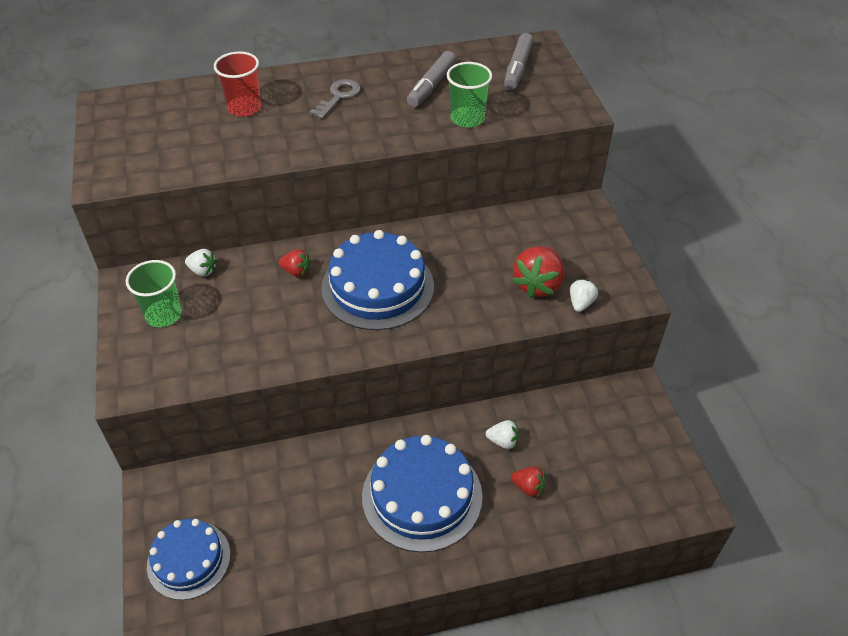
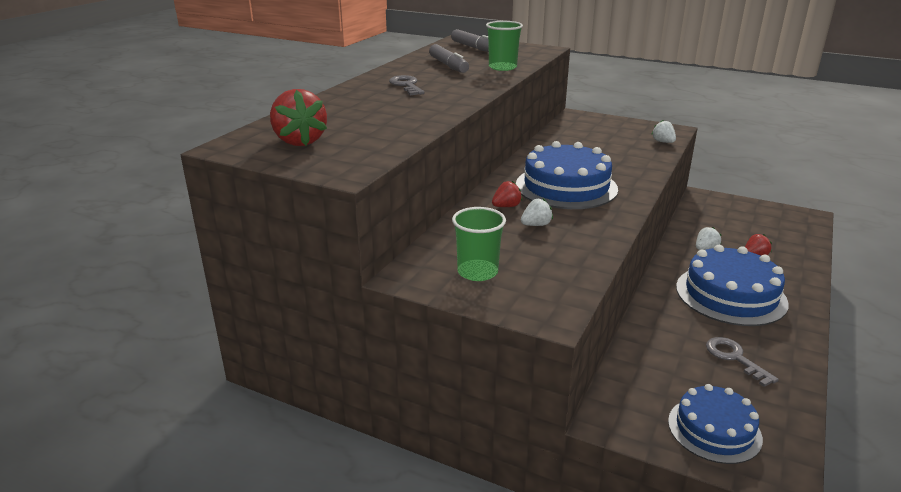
camera: 50 degrees left, 20 degrees down
white strawberry [185,249,217,276] -> white strawberry moved to [521,199,553,226]
red cup [214,51,261,116] -> none
red strawberry [512,246,565,298] -> red strawberry moved to [270,89,327,146]
none -> grey key [706,337,779,387]

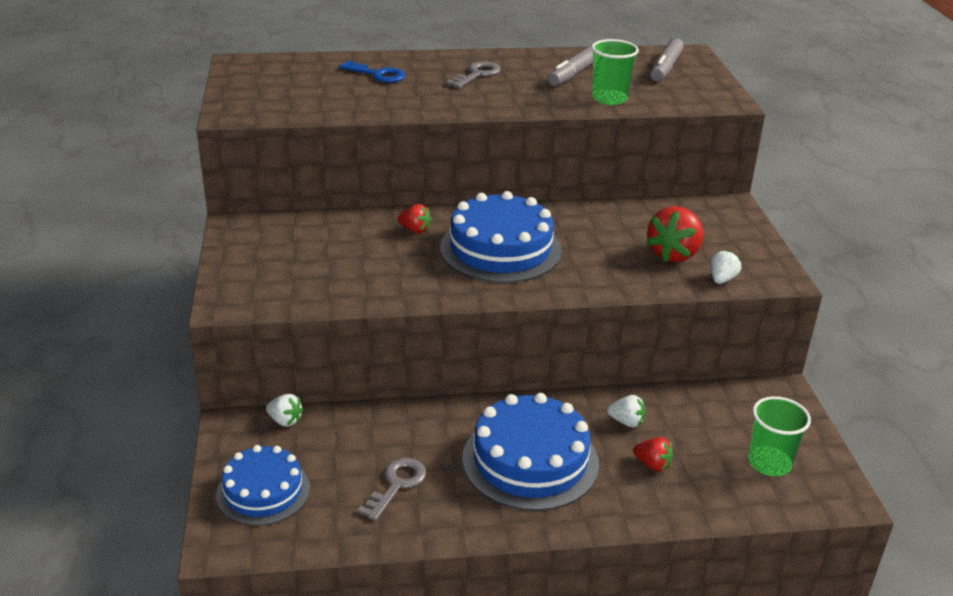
camera: 55 degrees right, 5 degrees up
red strawberry [270,89,327,146] -> red strawberry moved to [646,206,703,262]
green cup [452,207,506,281] -> green cup moved to [748,396,811,476]
white strawberry [521,199,553,226] -> white strawberry moved to [266,394,303,427]
none -> blue key [339,60,405,83]

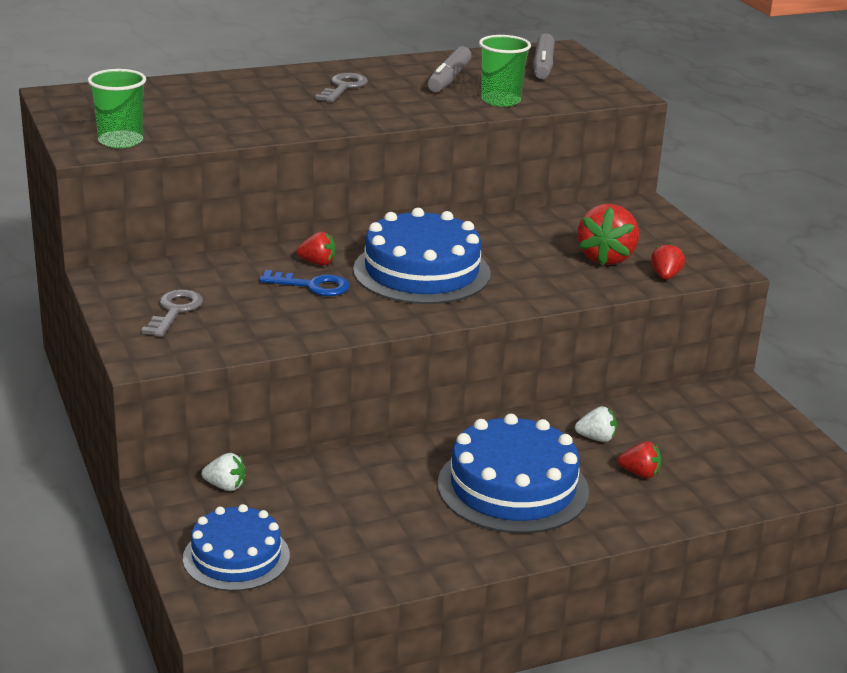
camera: 15 degrees left, 5 degrees down
blue key [339,60,405,83] -> blue key moved to [259,270,349,296]
grey key [357,458,426,521] -> grey key moved to [141,289,203,337]
white strawberry [710,250,741,284] -> red strawberry [651,243,685,280]
green cup [748,396,811,476] -> green cup moved to [88,69,146,148]

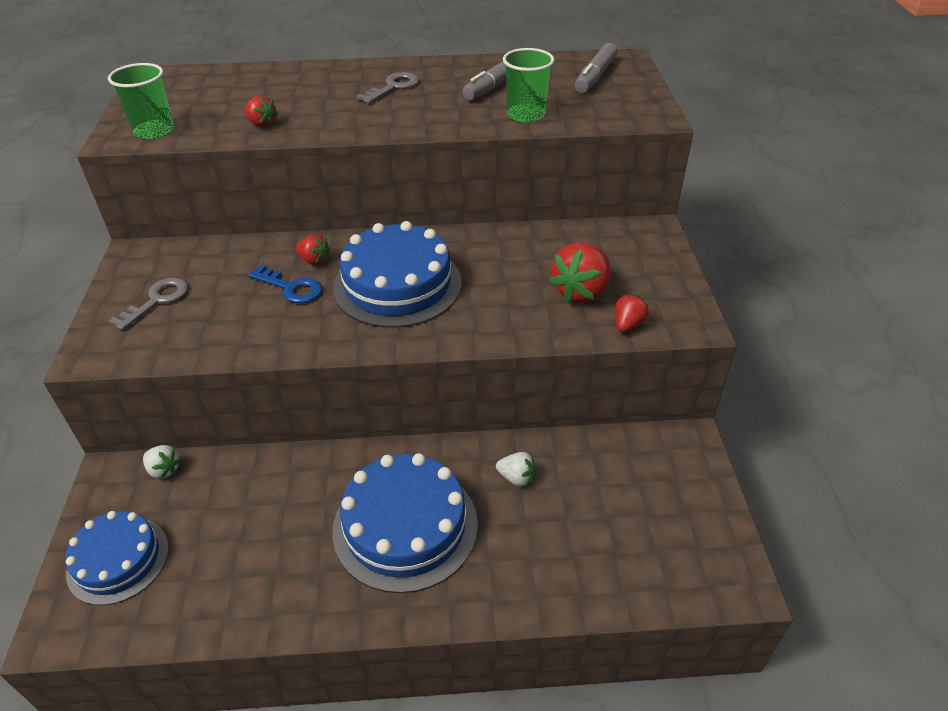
camera: 20 degrees right, 15 degrees up
red strawberry [618,441,661,478] -> red strawberry moved to [244,95,278,128]

